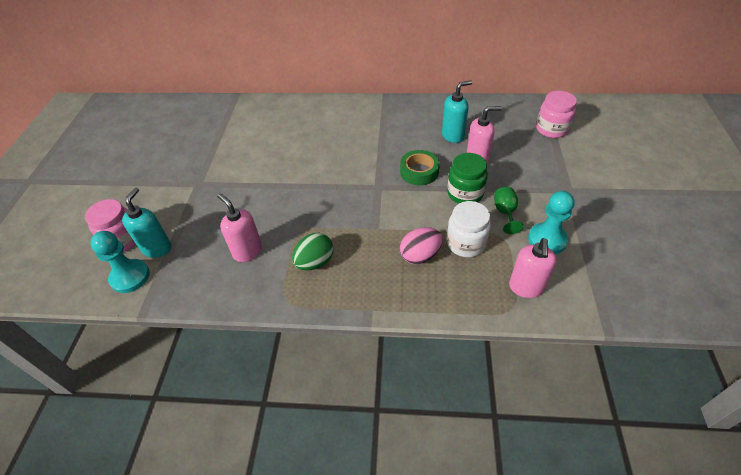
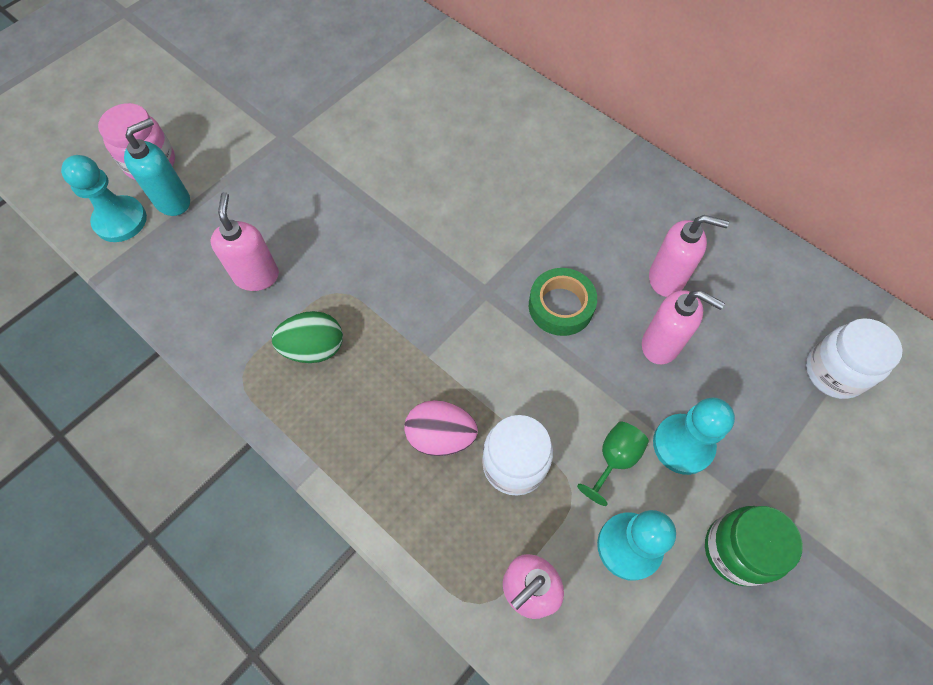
camera: 35 degrees right, 15 degrees up
turquoise soap dispenser [442,80,472,143] -> pink soap dispenser [649,215,729,297]
green jar [447,153,488,204] -> green jar moved to [705,506,803,586]
pink jar [536,91,577,138] -> white jar [806,318,902,399]
none -> turquoise pawn [653,398,735,475]

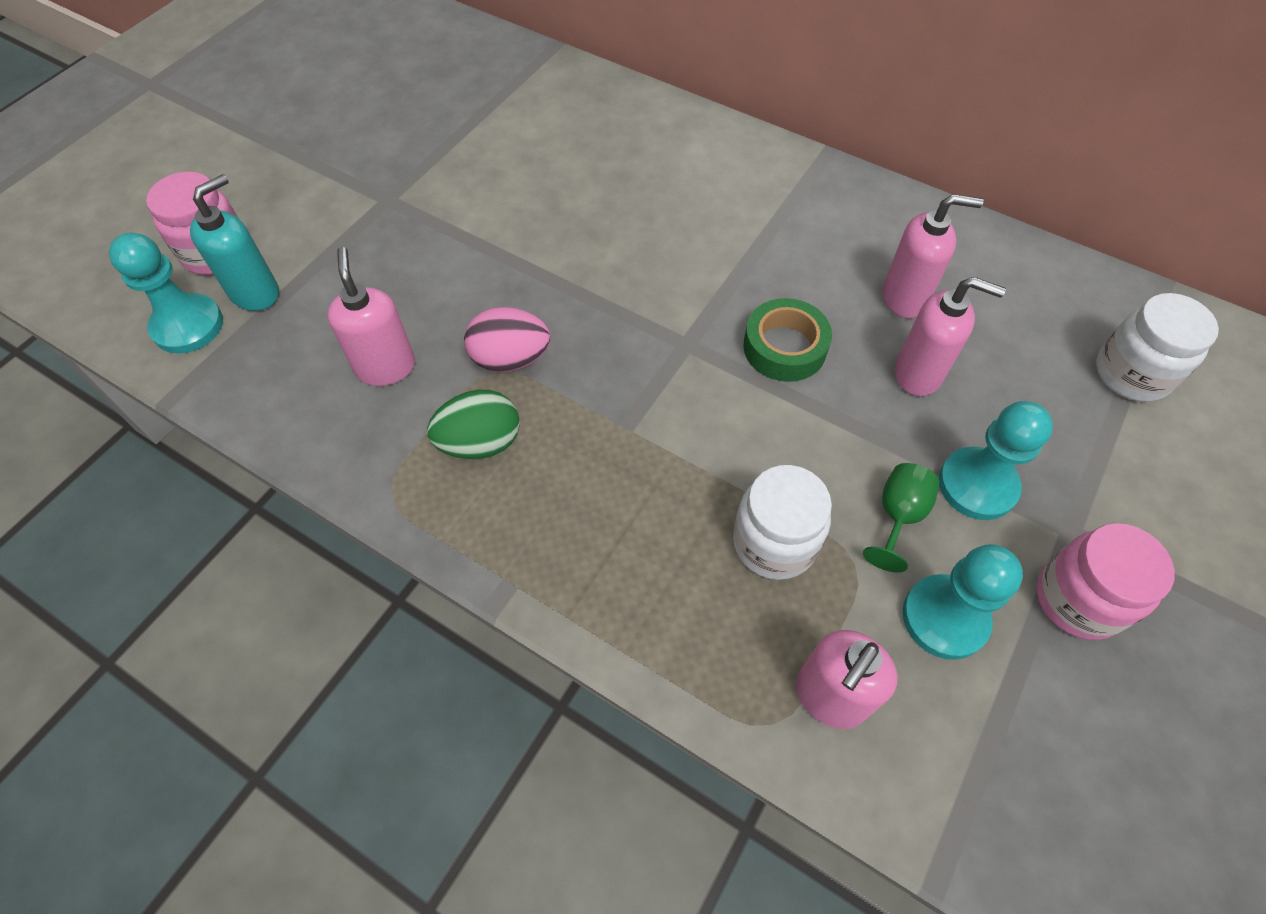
camera: 10 degrees left, 5 degrees down
pink egg [404,400,478,456] -> pink egg moved to [464,307,550,372]
green jar [705,506,803,586] -> pink jar [1036,523,1175,640]

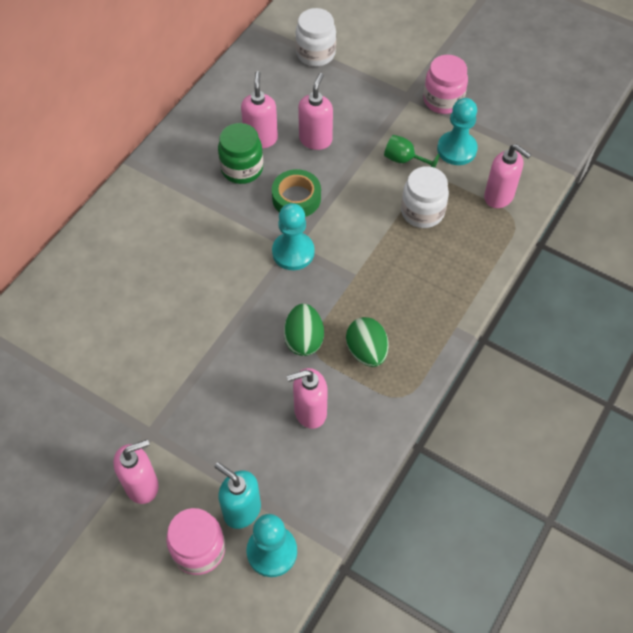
camera: 90 degrees left, 0 degrees up
pink egg [464,307,550,372] -> green egg [284,304,324,356]
turquoise pawn [939,401,1053,520] -> turquoise pawn moved to [272,203,315,270]
none -> pink soap dispenser [113,439,159,504]
none -> green jar [218,123,263,184]

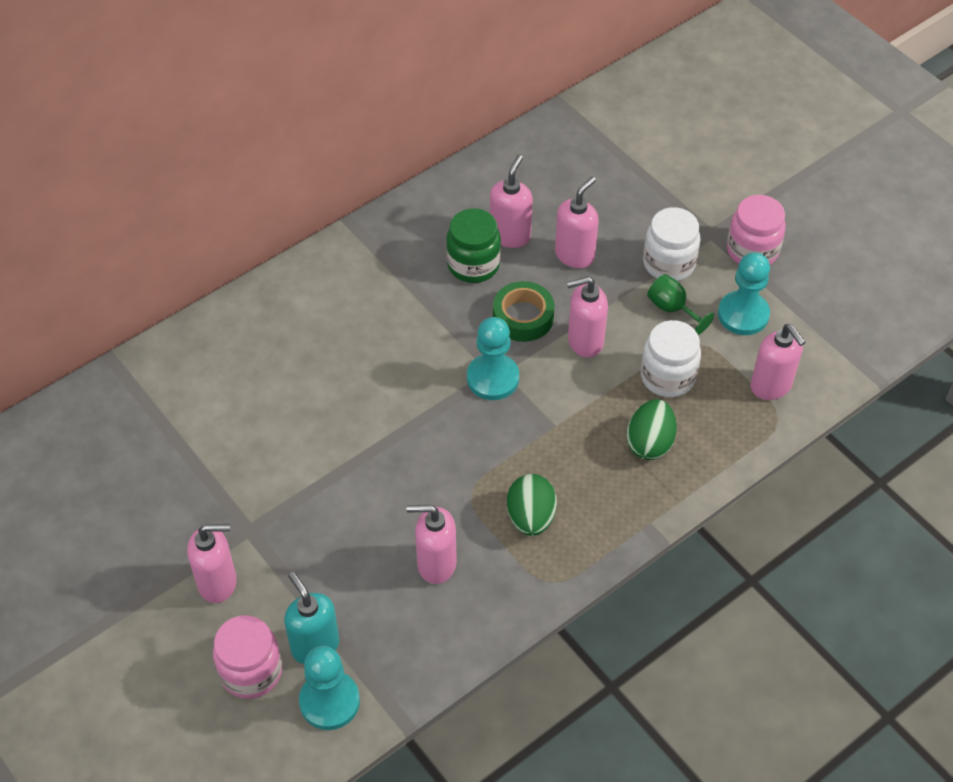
camera: 20 degrees right, 5 degrees down
green egg [284,304,324,356] -> green egg moved to [627,399,677,460]
white jar [295,8,336,66] -> white jar moved to [643,207,701,281]
none -> pink soap dispenser [567,277,608,358]

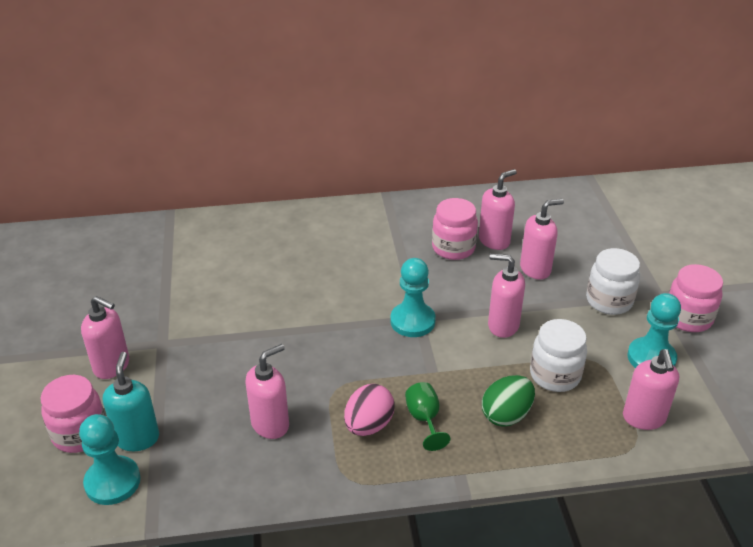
camera: 30 degrees right, 15 degrees down
pink soap dispenser [407,505,457,584] -> pink soap dispenser turned 105 degrees clockwise [245,344,289,439]
green jar [446,209,501,283] -> pink jar [432,198,478,260]
green tape [493,281,555,342] -> none
green egg [507,474,557,536] -> pink egg [344,384,395,436]
green goblet [647,274,714,335] -> green goblet moved to [405,382,450,451]

